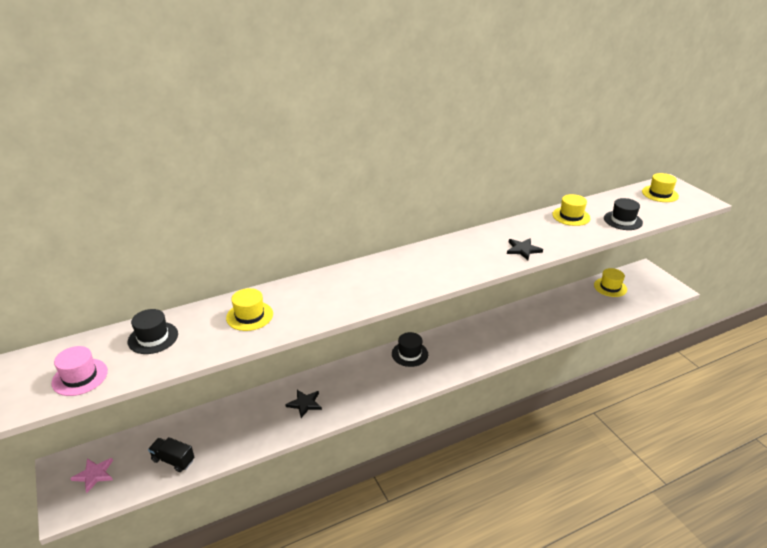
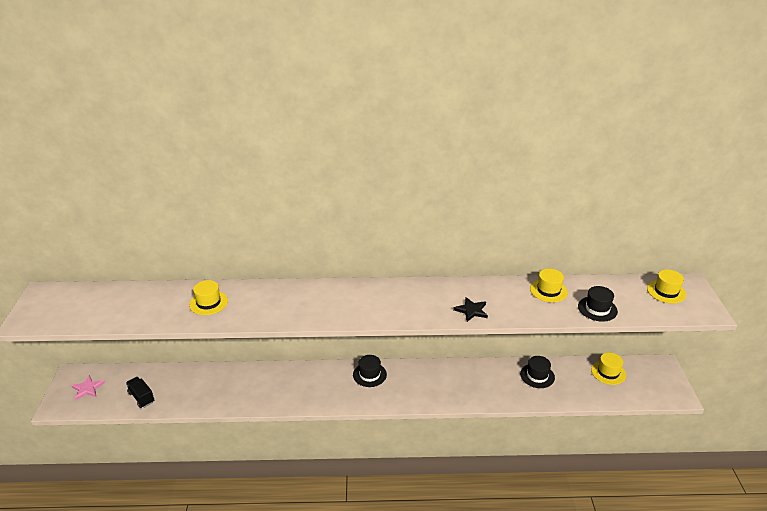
camera: 25 degrees right, 0 degrees up
pink hat [52,346,108,396] -> none
black hat [128,309,178,354] -> black hat moved to [520,356,555,388]
black star [285,390,322,418] -> none

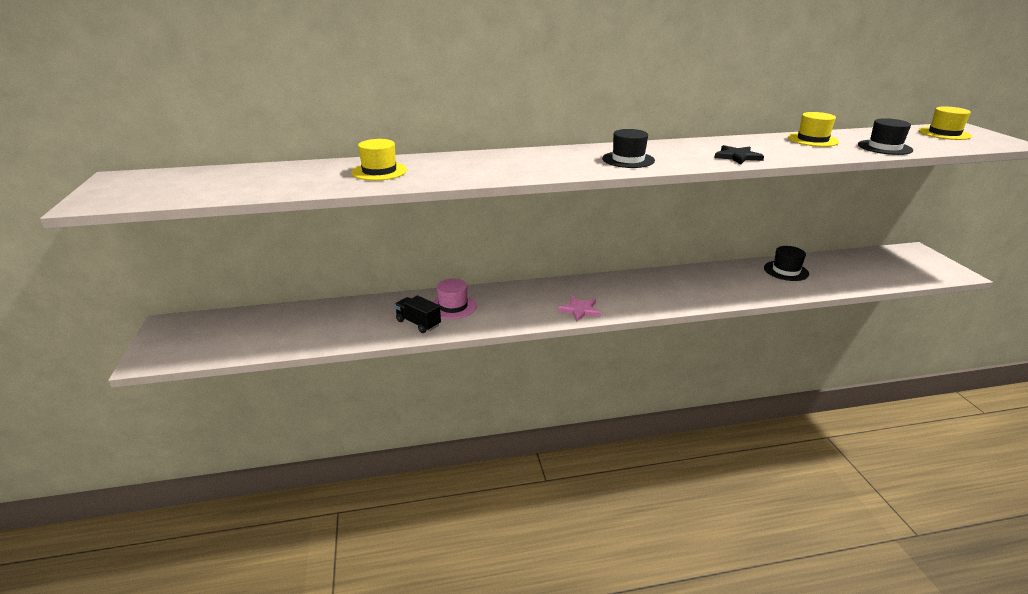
camera: 10 degrees left, 5 degrees down
pink star [71,375,105,400] -> pink star moved to [558,296,601,322]
black truck [126,377,154,408] -> black truck moved to [395,296,441,333]
black hat [353,355,387,387] -> black hat moved to [602,129,655,168]
yellow hat [591,353,626,385] -> none
none -> pink hat [432,279,477,319]

